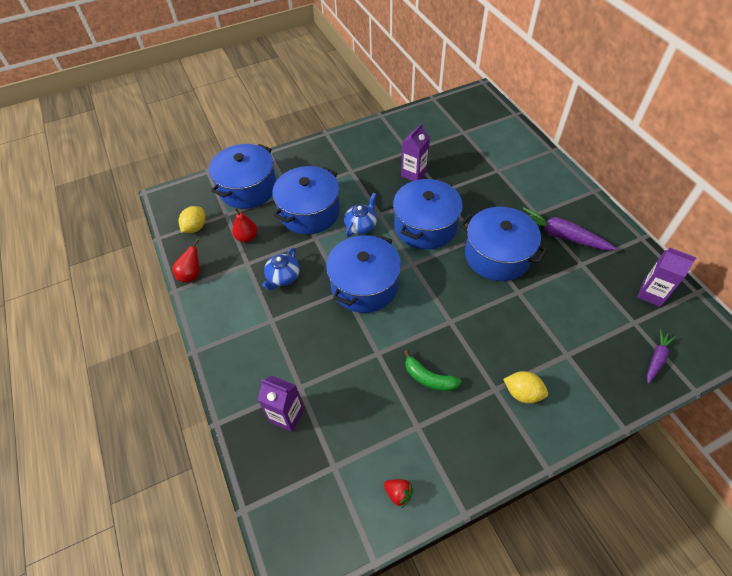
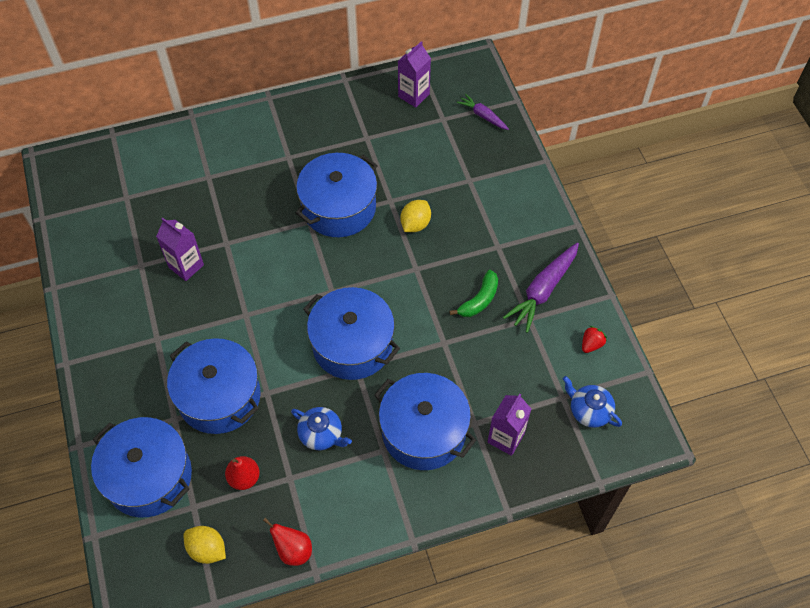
camera: 85 degrees left, 5 degrees up
blue teapot [344,193,377,237] -> blue teapot moved to [563,376,622,428]
blue pot [393,178,463,250] -> blue pot moved to [374,373,476,470]
yellow lemon [503,371,548,404] -> yellow lemon moved to [400,200,431,232]
purple carrot [523,207,617,250] -> purple carrot moved to [503,243,579,333]

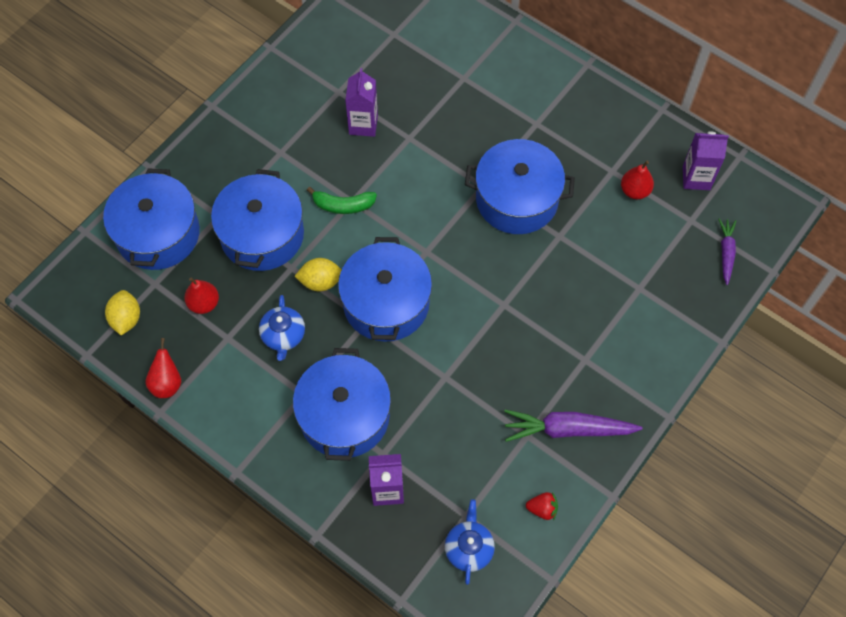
camera: 55 degrees right, 5 degrees up
yellow lemon [400,200,431,232] -> yellow lemon moved to [294,258,341,291]
green banana [449,270,498,317] -> green banana moved to [307,187,377,214]
none -> red pear [621,161,654,199]

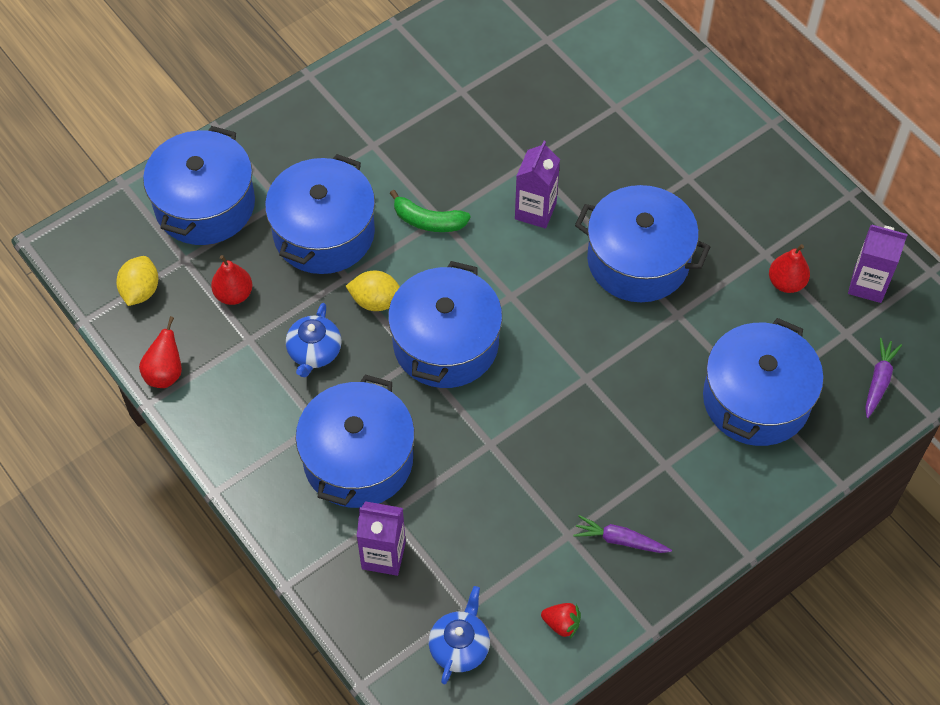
camera: 15 degrees right, 5 degrees down
purple carton [345,68,378,137] -> purple carton moved to [515,141,560,229]
purple carrot [504,410,643,442] -> purple carrot [573,515,672,553], size x0.58
none -> blue pot [703,318,824,446]

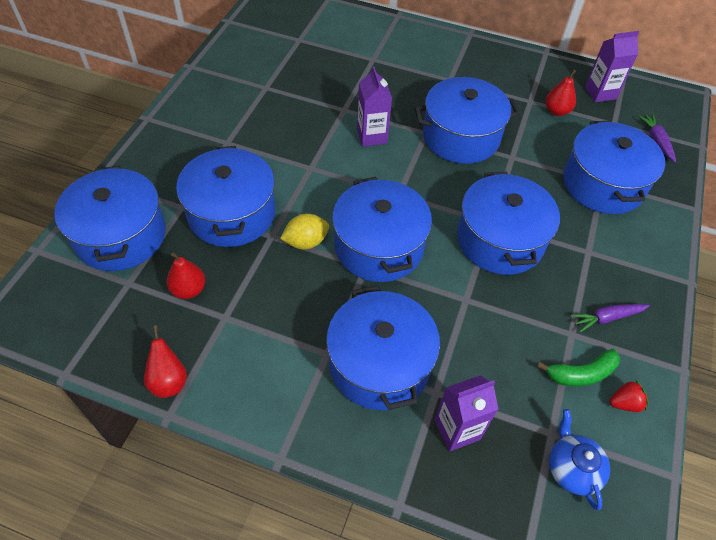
camera: 35 degrees left, 5 degrees down
yellow lemon [116,256,158,306] -> none
blue teapot [286,303,342,377] -> none
green banana [390,190,471,232] -> green banana moved to [537,349,620,387]
none -> blue pot [457,172,560,275]

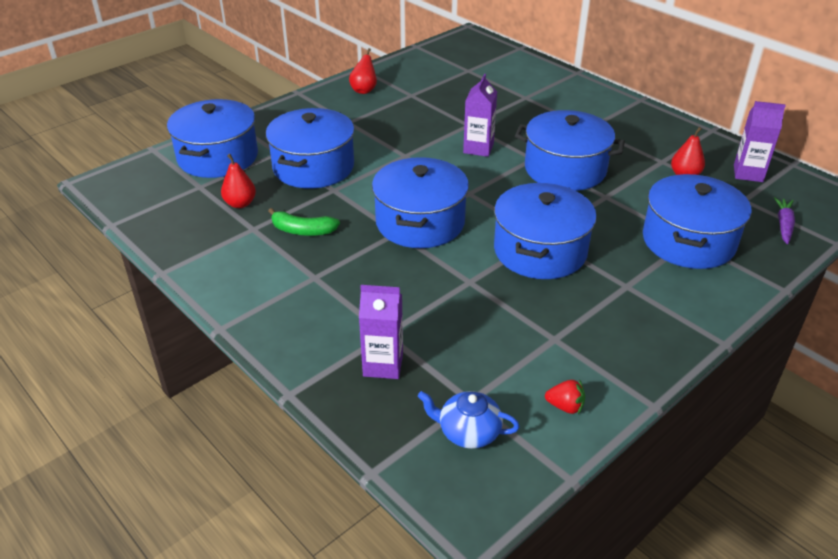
camera: 30 degrees right, 15 degrees down
red pear [144,325,187,398] -> red pear moved to [349,48,377,94]
yellow lemon [280,213,329,249] -> none
blue pot [326,285,440,410] -> none
green banana [537,349,620,387] -> green banana moved to [268,208,340,236]
blue teapot [549,409,610,510] -> blue teapot turned 90 degrees counterclockwise [418,391,520,449]
purple carrot [571,304,650,333] -> none

